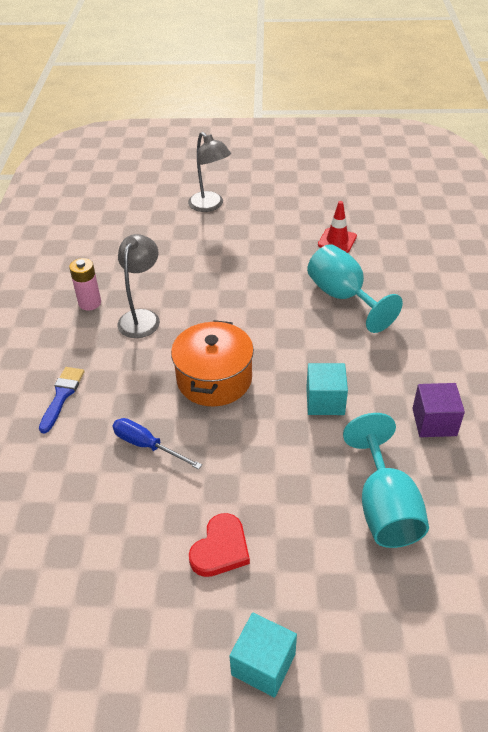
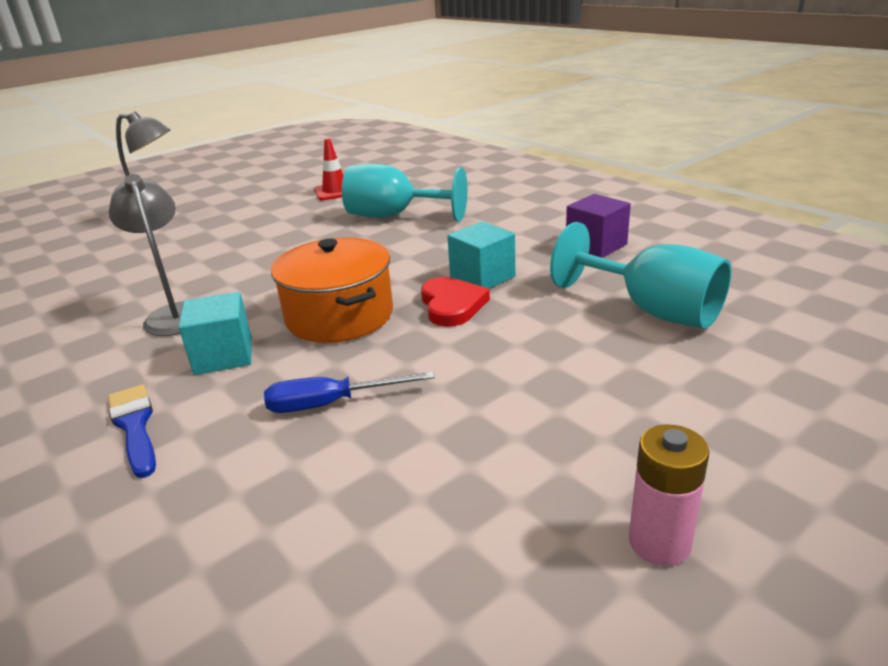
camera: 40 degrees left, 15 degrees down
pink battery [69,258,101,310] -> pink battery moved to [629,424,709,566]
red heart [189,513,250,577] -> red heart moved to [421,277,490,327]
turquoise cube [229,612,297,698] -> turquoise cube moved to [178,292,252,375]

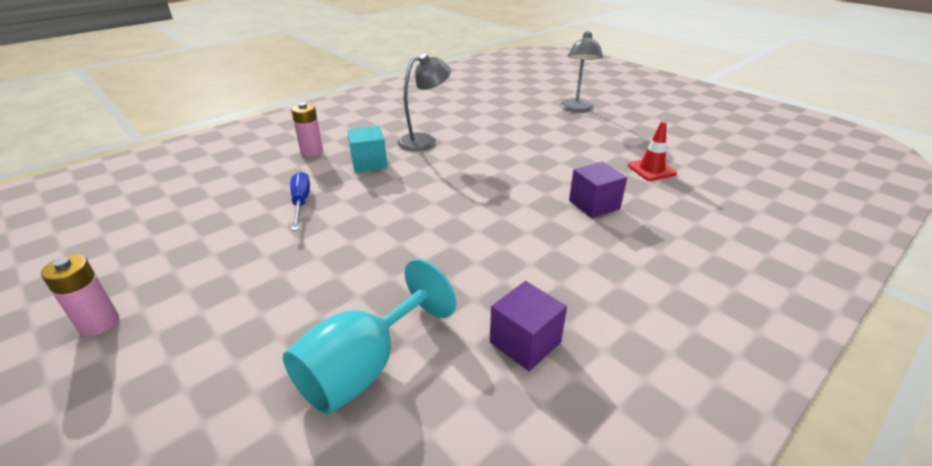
camera: 85 degrees right, 5 degrees up
blue brush [108,384,156,478] -> pink battery [291,102,323,157]
orange pot [271,238,393,343] -> none
turquoise goblet [342,164,468,222] -> purple cube [569,161,627,218]
red heart [421,277,490,327] -> none
turquoise cube [447,221,515,289] -> none

